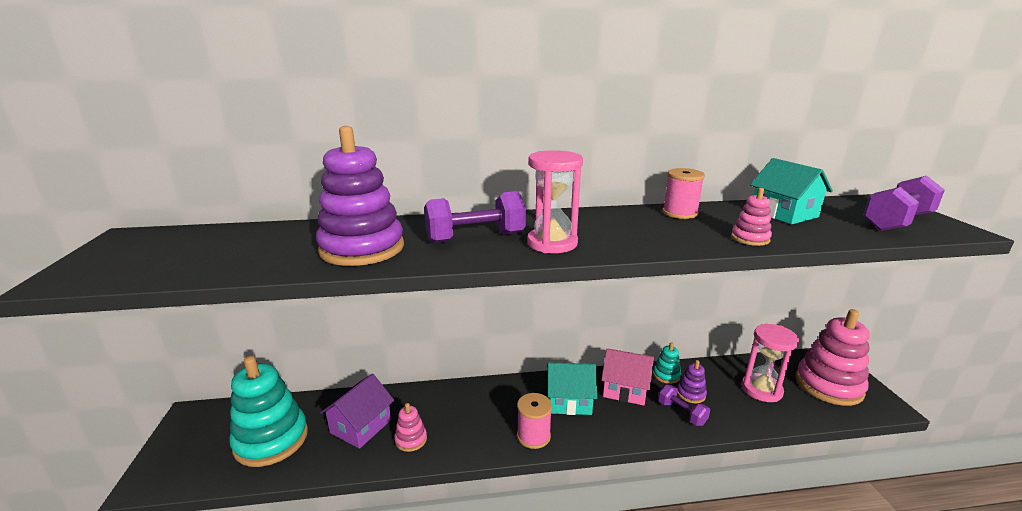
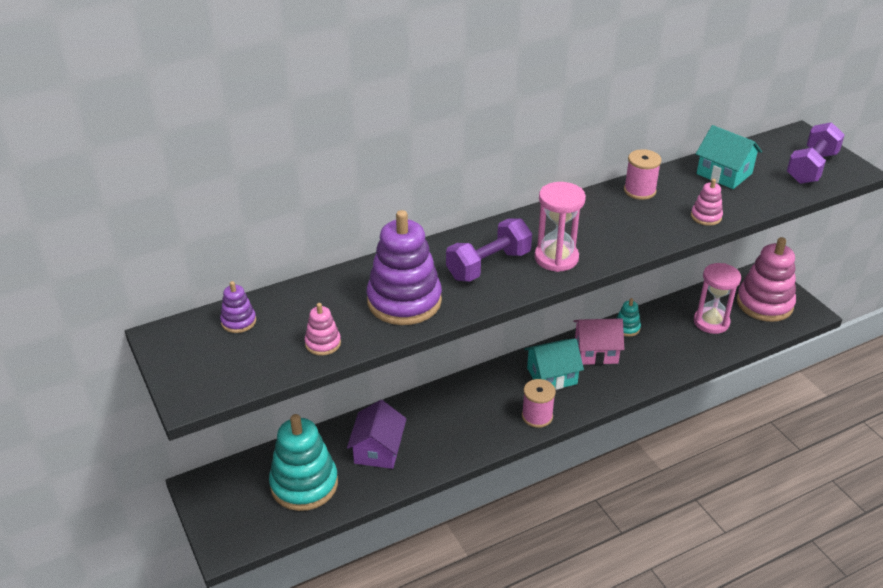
camera: 20 degrees left, 15 degrees up
pink stacking toy [394,403,427,452] -> pink stacking toy moved to [304,303,341,356]
purple dumbbell [658,384,710,426] -> none
purple stacking toy [677,360,707,404] -> purple stacking toy moved to [220,281,256,333]

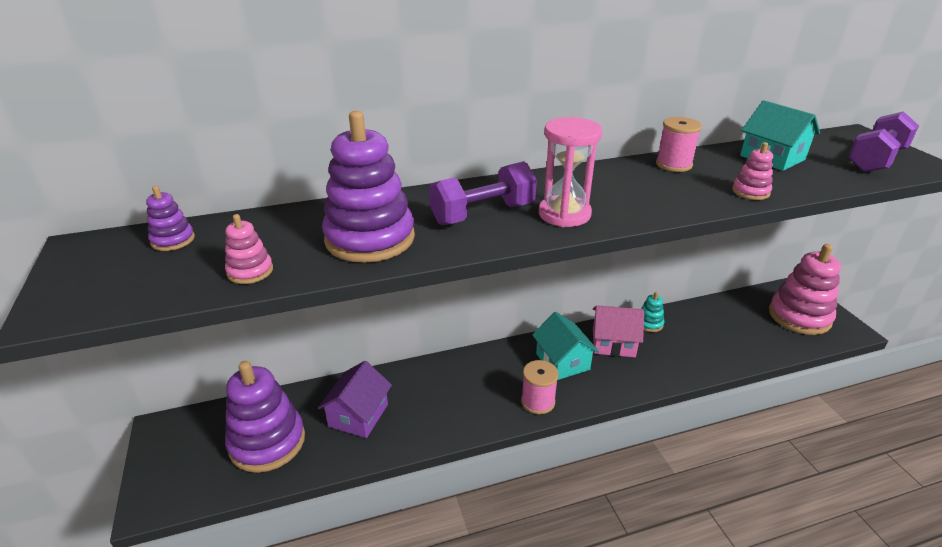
camera: 10 degrees right, 5 degrees down
turquoise stacking toy [269,414,338,511] -> purple stacking toy [225,361,305,473]
turquoise house [525,338,584,390] -> turquoise house turned 75 degrees clockwise [532,312,599,380]
pink hourglass [694,263,741,334] -> none

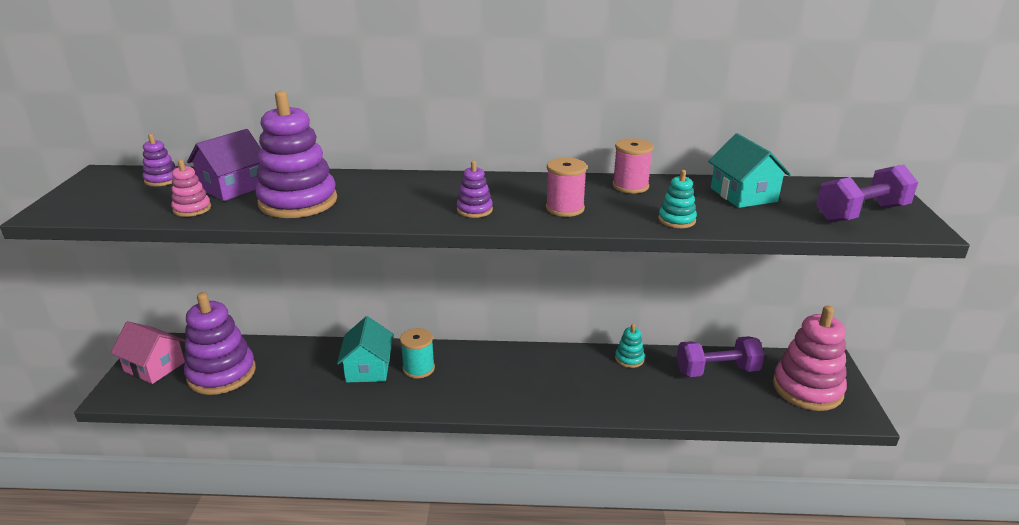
camera: 20 degrees right, 5 degrees down
purple house [318,361,392,438] -> purple house moved to [187,129,261,201]
purple dumbbell [429,161,537,225] -> purple dumbbell moved to [677,336,765,377]
pink spool [521,360,559,414] -> pink spool moved to [546,158,587,217]
turquoise house [532,312,599,380] -> turquoise house moved to [337,316,393,382]
pink hourglass [539,117,602,227] -> purple stacking toy [457,161,493,218]
pink house [593,305,644,357] -> pink house moved to [111,321,185,384]
pink stacking toy [732,142,773,200] -> turquoise stacking toy [658,170,697,228]
none -> turquoise spool [400,328,435,378]

